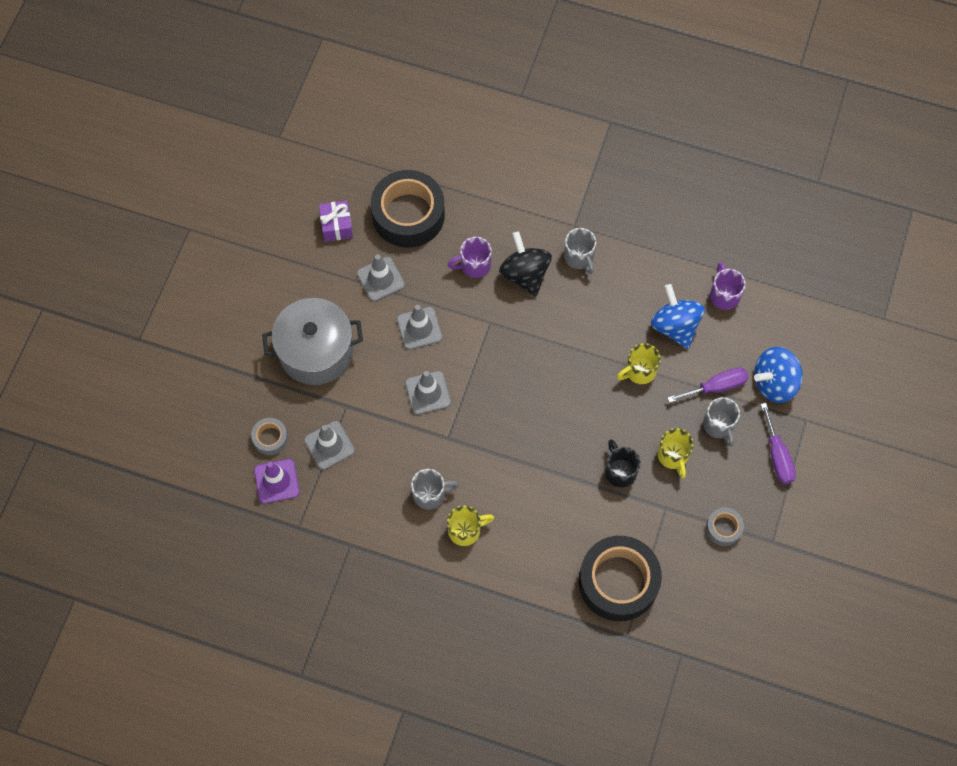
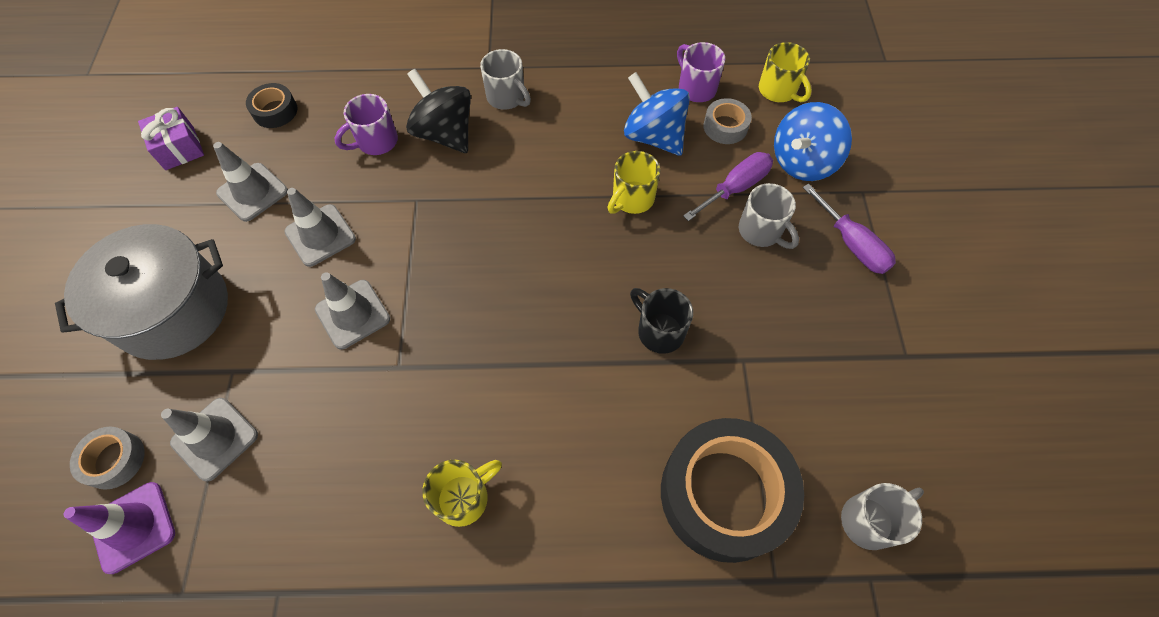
camera: 20 degrees left, 5 degrees down
black tape [371,170,445,248] -> black tape [246,83,297,128], size x0.46
grey mug [411,469,459,510] -> grey mug moved to [841,483,924,550]
yellow mug [657,428,694,478] -> yellow mug moved to [759,42,812,102]
grey tape [706,508,744,546] -> grey tape moved to [703,98,752,144]

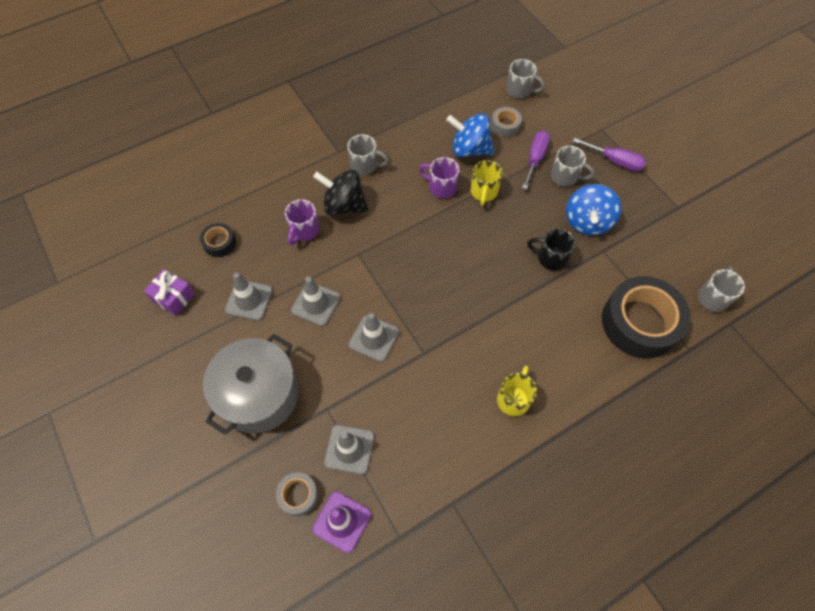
camera: 30 degrees left, 0 degrees up
purple mug [677,42,725,102] -> purple mug moved to [419,157,460,198]
yellow mug [759,42,812,102] -> grey mug [506,59,545,98]
blue spinning top [774,102,852,181] -> blue spinning top moved to [566,184,621,235]

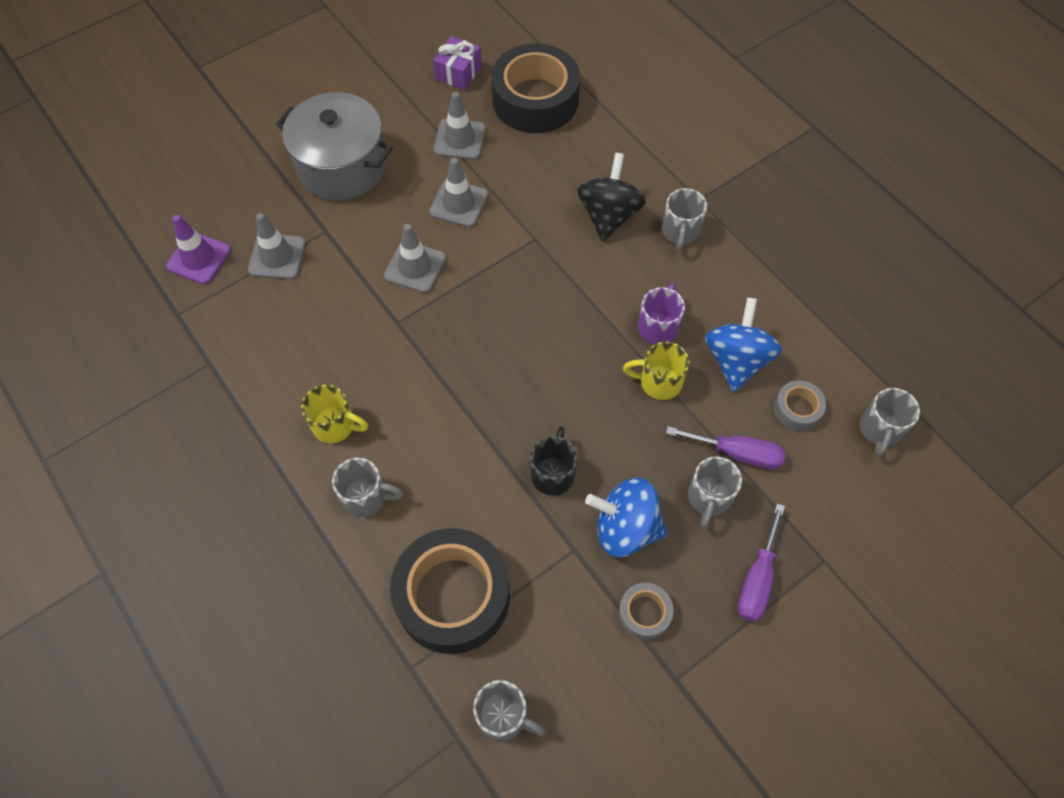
camera: 85 degrees right, 0 degrees up
black tape [200,223,236,257] -> black tape [491,44,580,133], size x2.19
grey tape [276,473,318,516] -> grey tape moved to [618,583,673,640]
purple mug [285,199,319,245] -> none
none -> grey mug [332,458,403,517]

